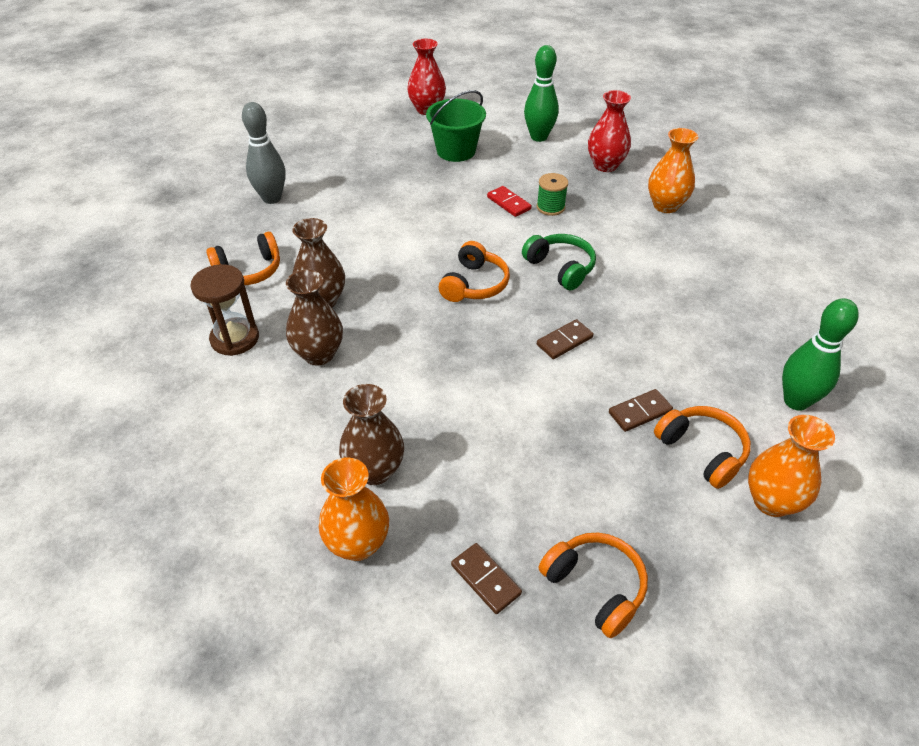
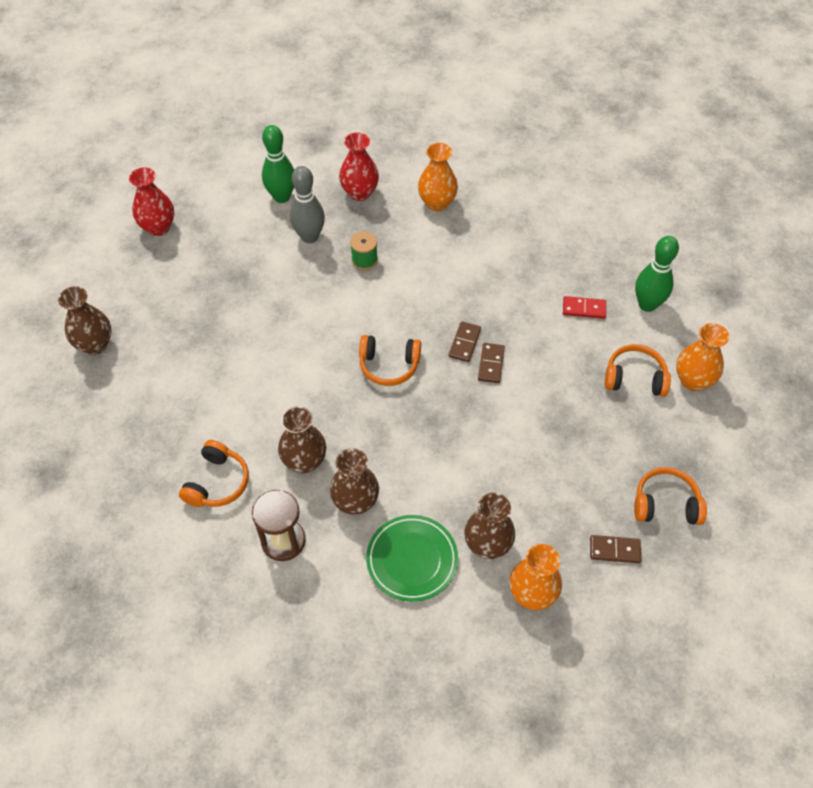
camera: 45 degrees left, 10 degrees up
grey bowling pin [242,102,285,204] -> grey bowling pin moved to [290,166,325,243]
green bucket [426,90,486,162] -> none
orange headphones [439,241,510,302] -> orange headphones turned 120 degrees clockwise [359,335,421,386]
red domino [487,186,532,217] -> red domino moved to [563,296,606,319]
green headphones [522,234,596,291] -> none
brown domino [609,389,673,432] -> brown domino moved to [449,322,481,362]
none -> brown vase [58,286,111,355]
none -> green plate [366,515,458,602]

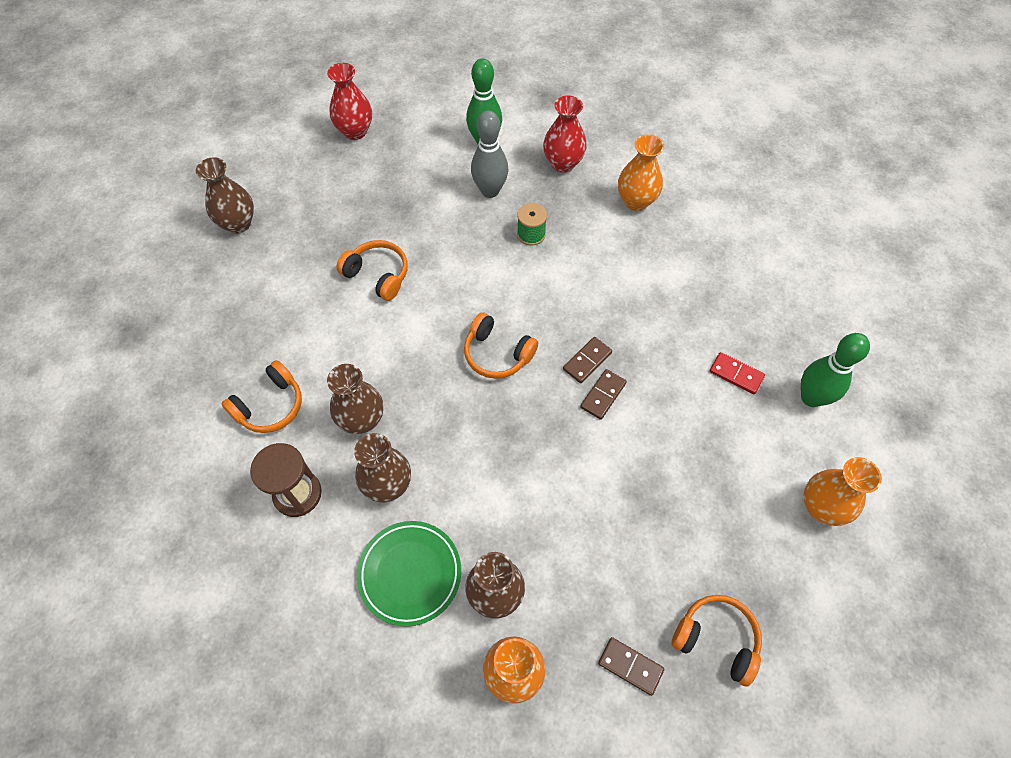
camera: 25 degrees right, 5 degrees up
orange headphones [605,344,671,397] -> orange headphones moved to [336,240,408,301]

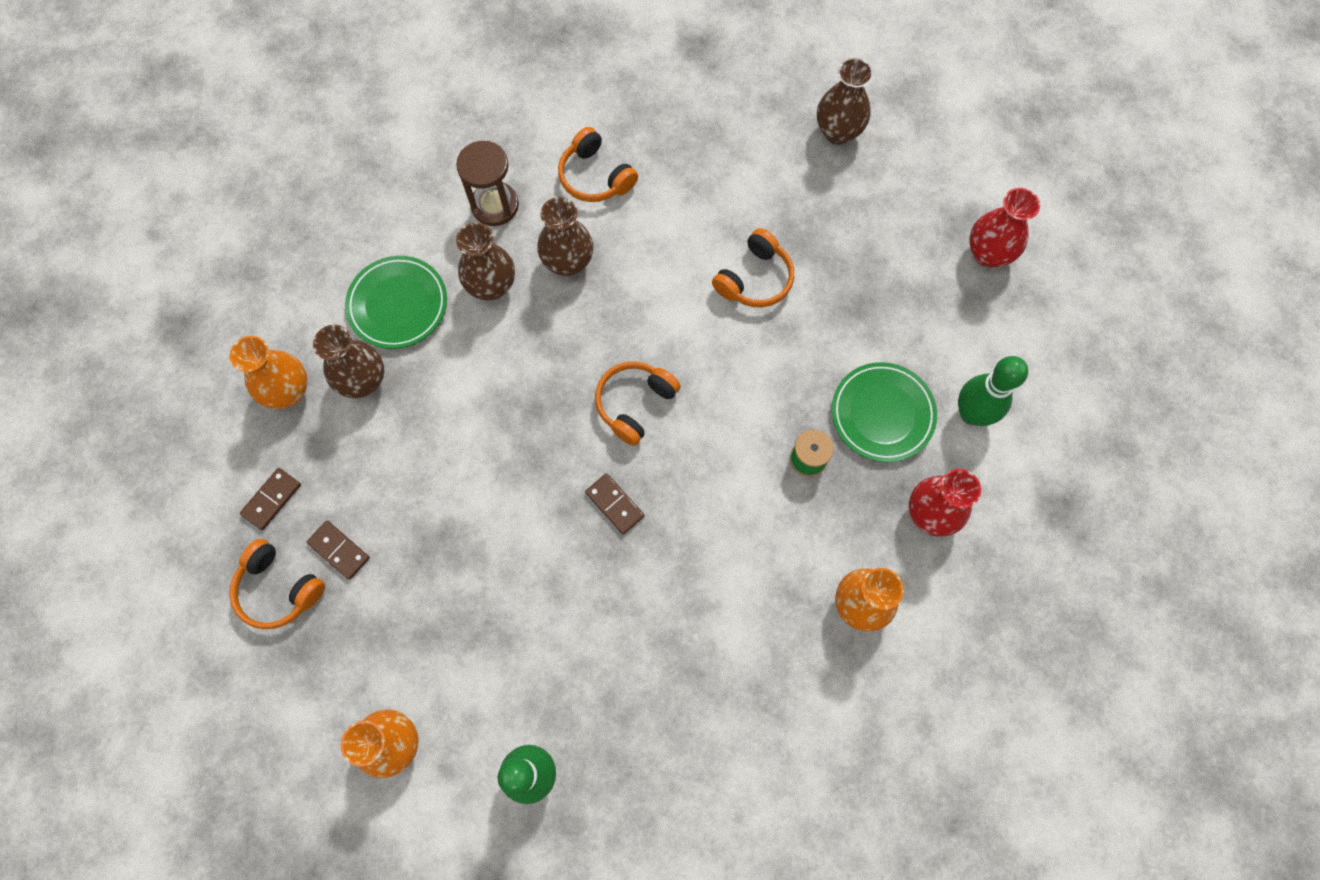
camera: 95 degrees right, 10 degrees up
grey bowling pin [471,110,509,198] -> green plate [832,362,937,462]
brown domino [580,369,627,420] -> brown domino moved to [307,521,370,580]
orange headphones [672,595,762,687] -> orange headphones turned 90 degrees clockwise [229,539,325,629]
red domino [709,352,765,394] -> none

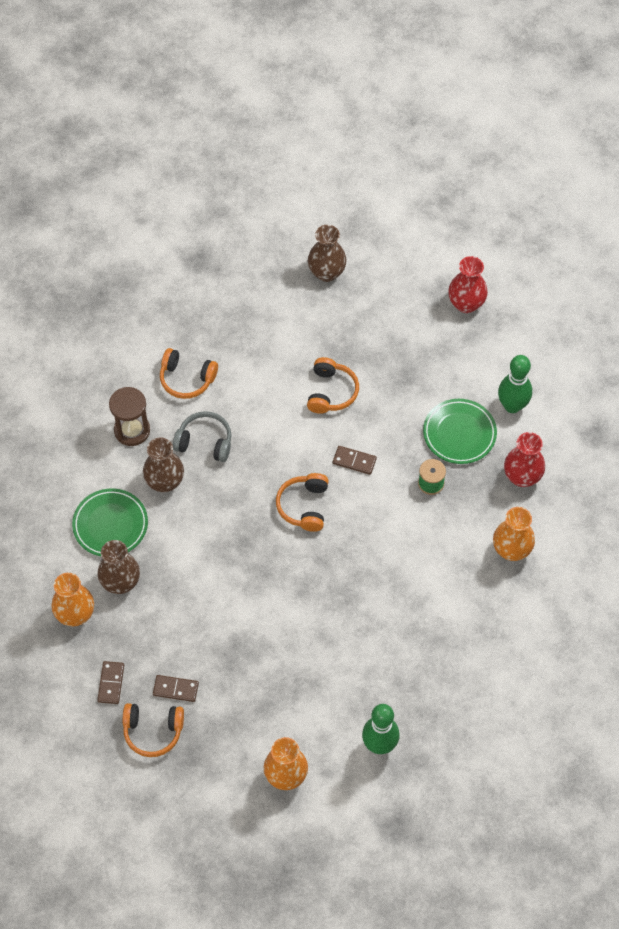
camera: 30 degrees left, 10 degrees down
brown vase [537,197,593,276] -> grey headphones [173,411,232,462]
brown domino [585,473,644,534] -> brown domino moved to [333,446,377,475]

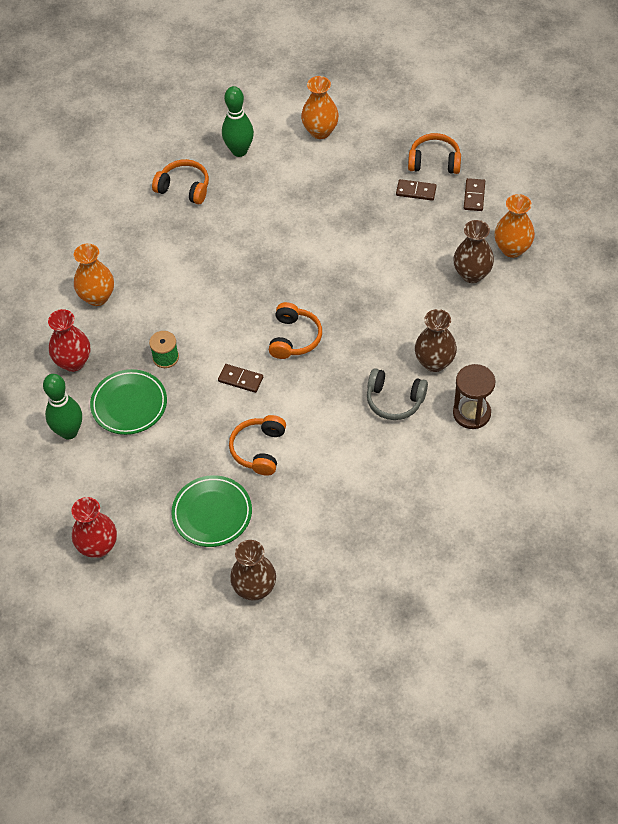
camera: 175 degrees left, 5 degrees down
green plate [72,488,148,556] -> green plate moved to [171,475,252,547]
orange headphones [160,348,218,399] -> orange headphones moved to [152,159,209,204]

